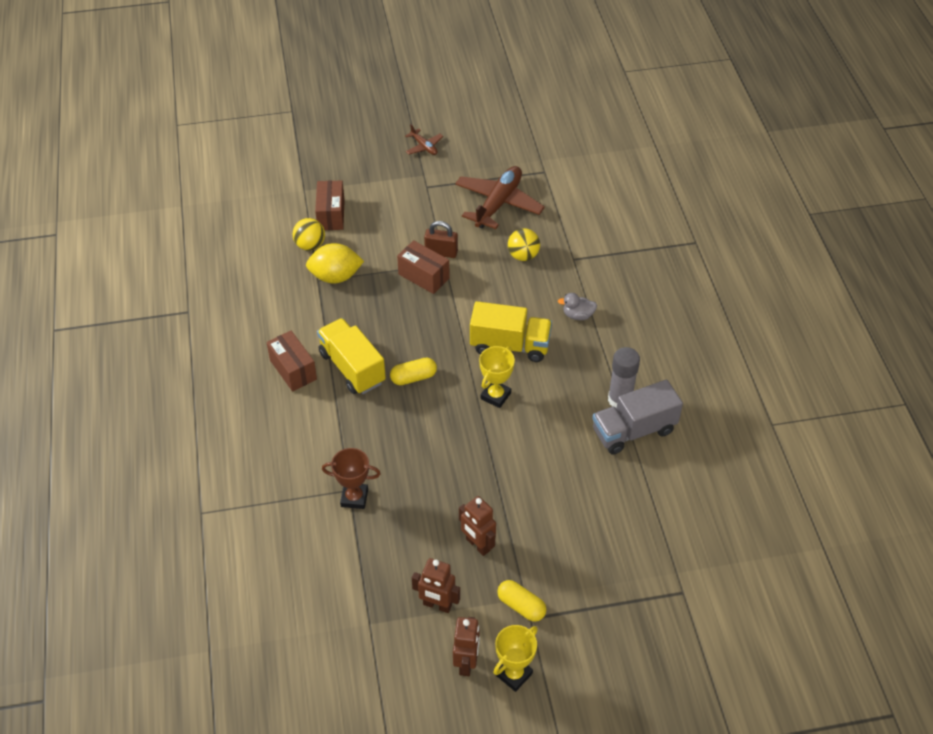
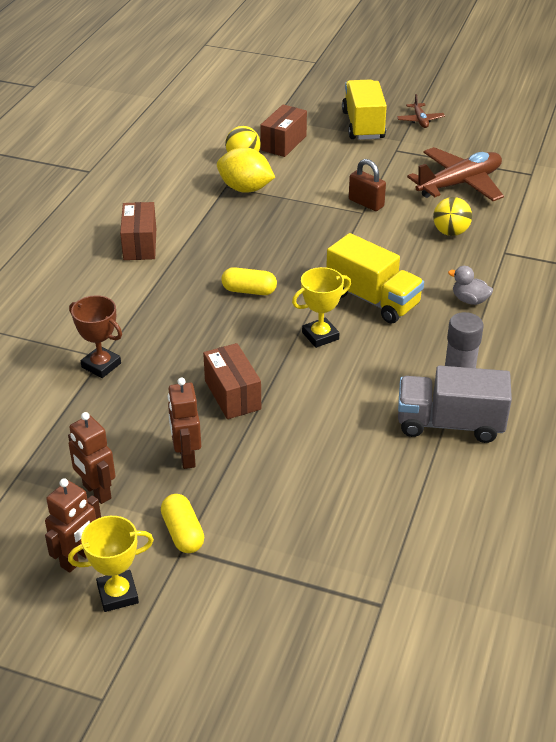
camera: 30 degrees right, 10 degrees down
yellow truck [317,318,386,394] -> yellow truck moved to [342,80,387,140]
brown box [397,240,450,294] -> brown box moved to [203,343,261,419]

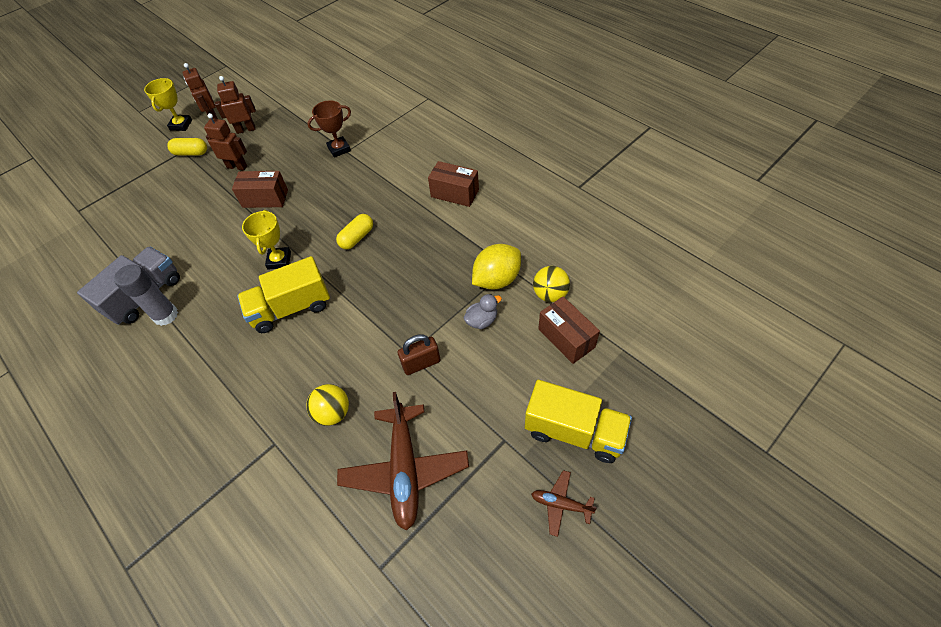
camera: 120 degrees right, 15 degrees up
grey duck [448,266,493,305] -> grey duck moved to [464,294,502,329]

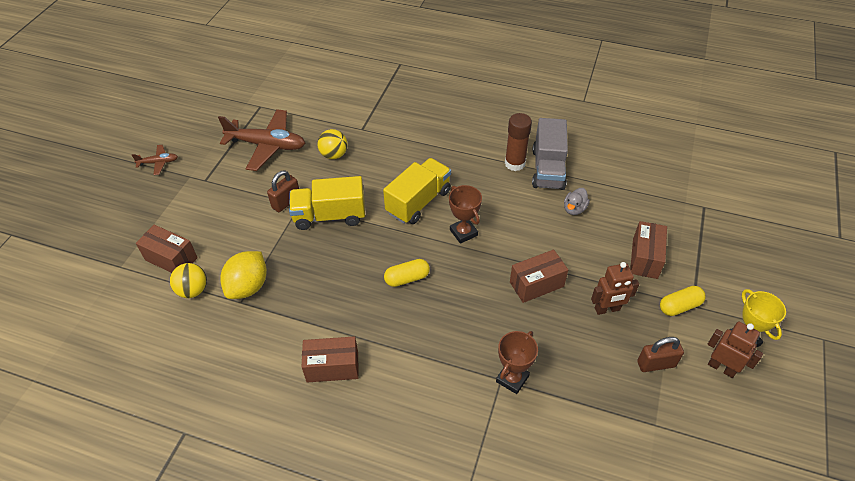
camera: 150 degrees right, 5 degrees down
grey glue stick [114,265,178,326] -> brown glue stick [505,113,532,171]
brown robot [215,76,256,134] -> brown padlock [637,337,684,372]
yellow trophy [242,210,291,270] -> brown trophy [449,185,482,244]
yellow capsule [336,214,373,249] -> yellow capsule turned 60 degrees clockwise [384,259,430,287]
brown plane [337,392,469,531] -> brown plane turned 135 degrees clockwise [218,109,305,171]
grey duck [464,294,502,329] -> grey duck moved to [564,188,590,215]
yellow truck [525,380,632,463] -> yellow truck moved to [289,176,365,230]
none -> brown box [630,221,667,279]

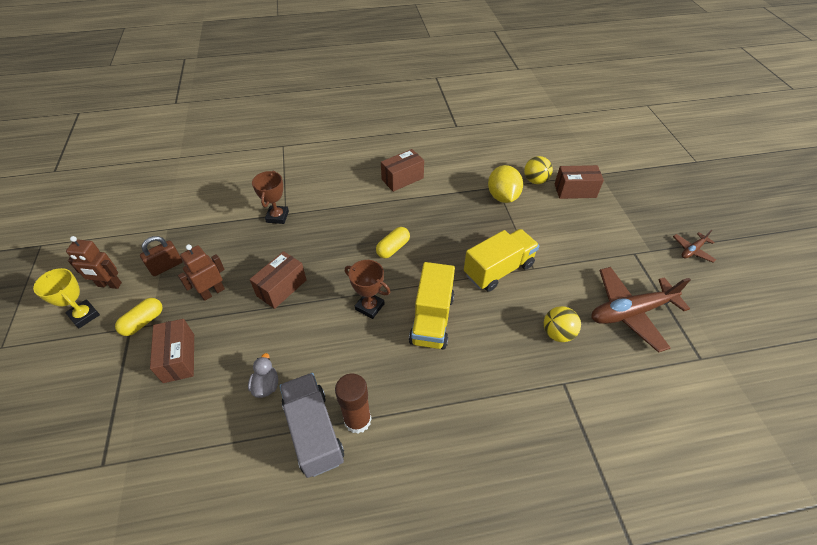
camera: 150 degrees right, 0 degrees up
brown padlock [267,170,299,212] -> none

